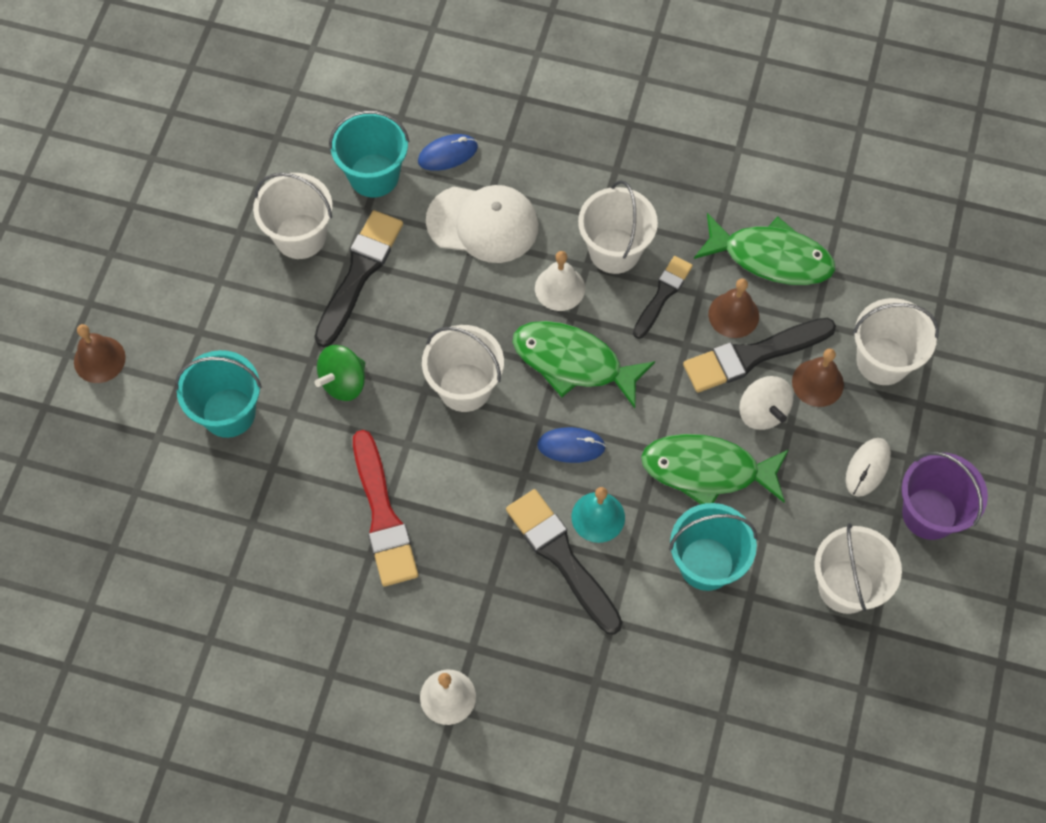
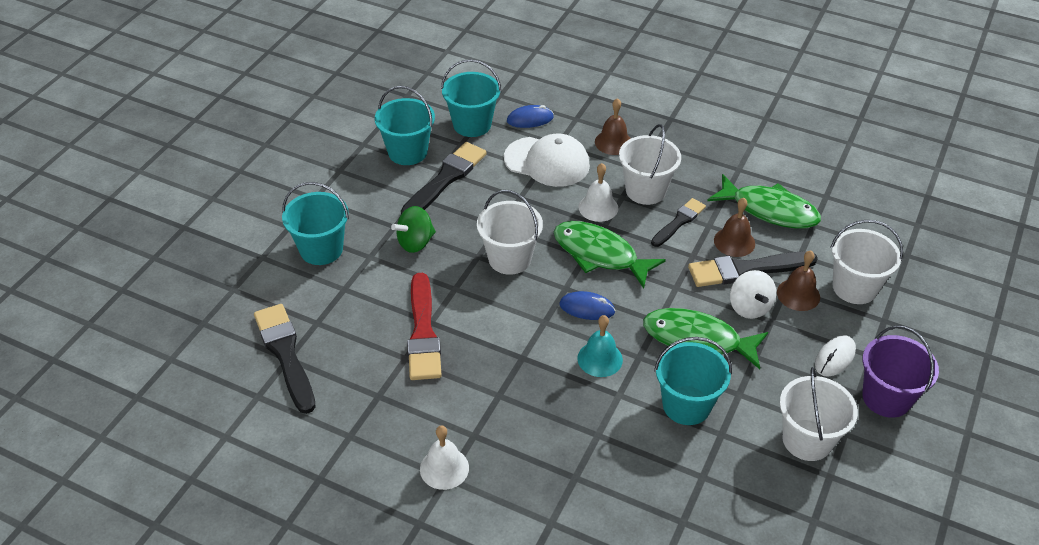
camera: 10 degrees right, 20 degrees down
brown bell [74,324,126,383] -> brown bell moved to [595,98,631,155]
white bucket [253,173,333,259] -> turquoise bucket [375,86,435,165]
black brush [506,489,622,635] -> black brush moved to [254,304,316,414]

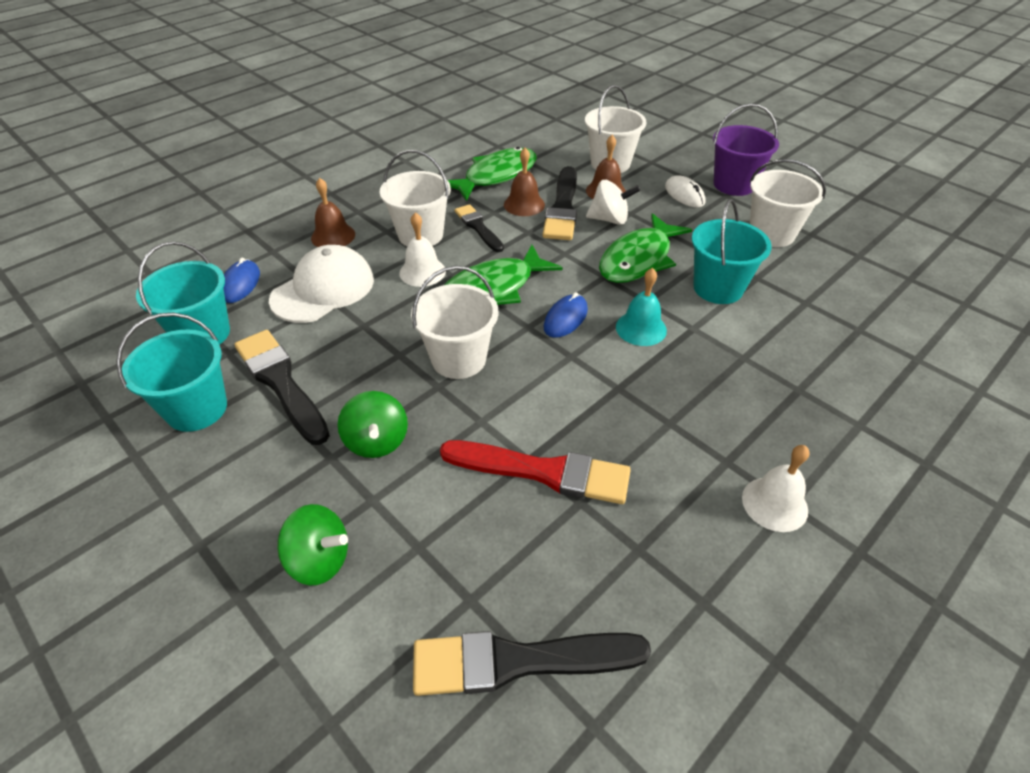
camera: 70 degrees left, 0 degrees up
turquoise bucket [282,182,349,265] -> green spinning top [277,504,348,585]

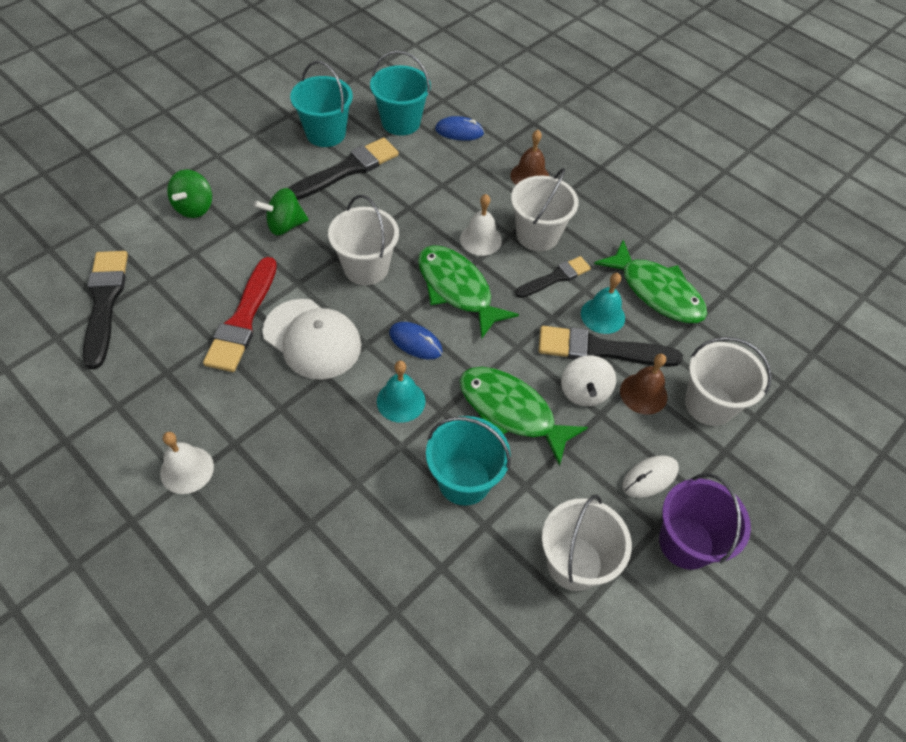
camera: 85 degrees right, 10 degrees up
white cap [269,245,374,323] -> white cap moved to [262,299,361,379]
brown bell [504,148,545,216] -> turquoise bell [581,273,625,334]

